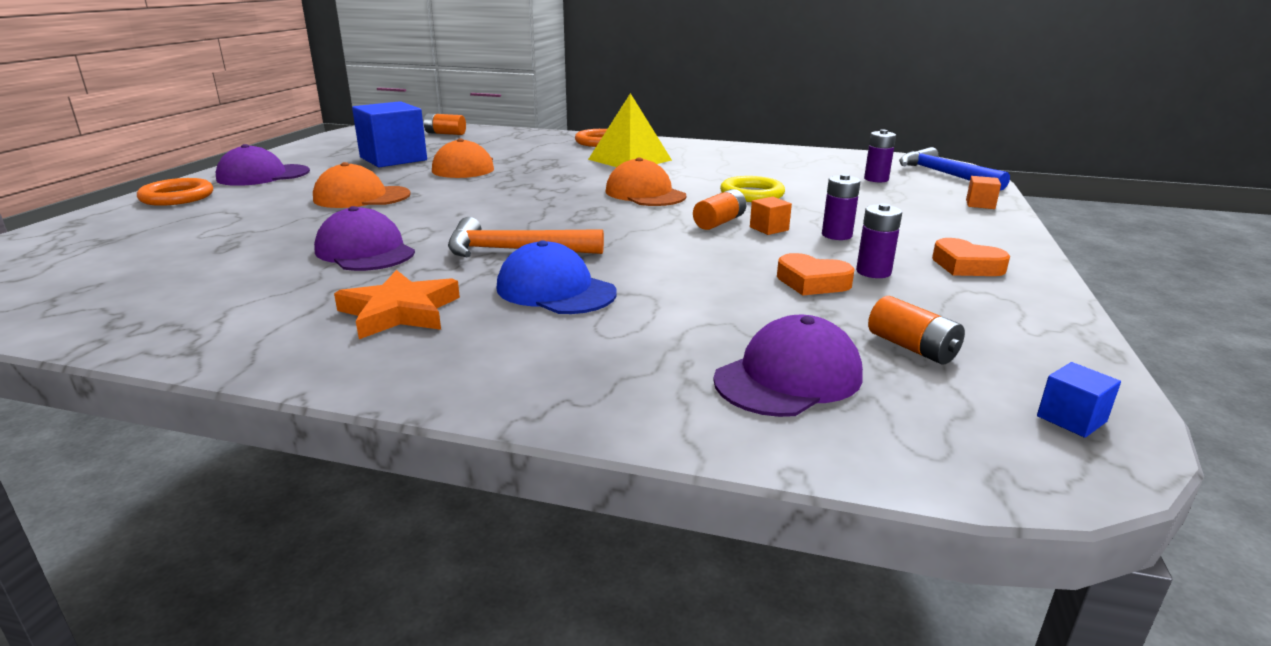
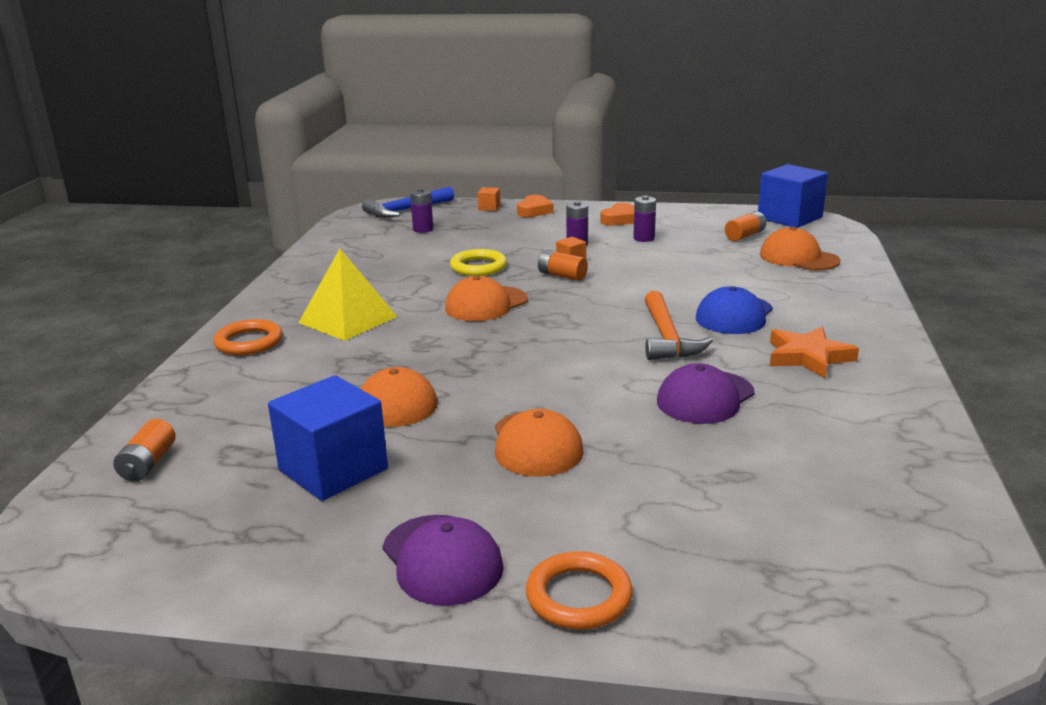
camera: 95 degrees left, 0 degrees up
purple cap [713,315,863,417] -> orange cap [760,227,840,270]
orange heart [777,253,854,296] -> orange heart moved to [517,195,554,217]
blue cube [1037,362,1121,438] -> blue cube [758,164,828,228], size x2.40

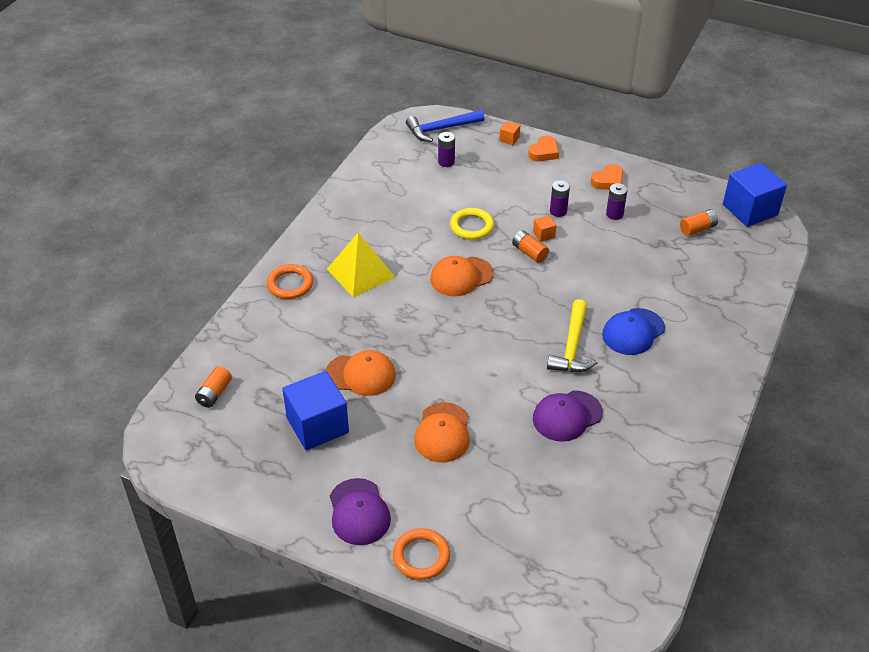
camera: 15 degrees right, 20 degrees up
orange hammer [644,291,713,360] -> yellow hammer [547,299,598,372]
orange cap [760,227,840,270] -> none
orange star [770,327,859,378] -> none

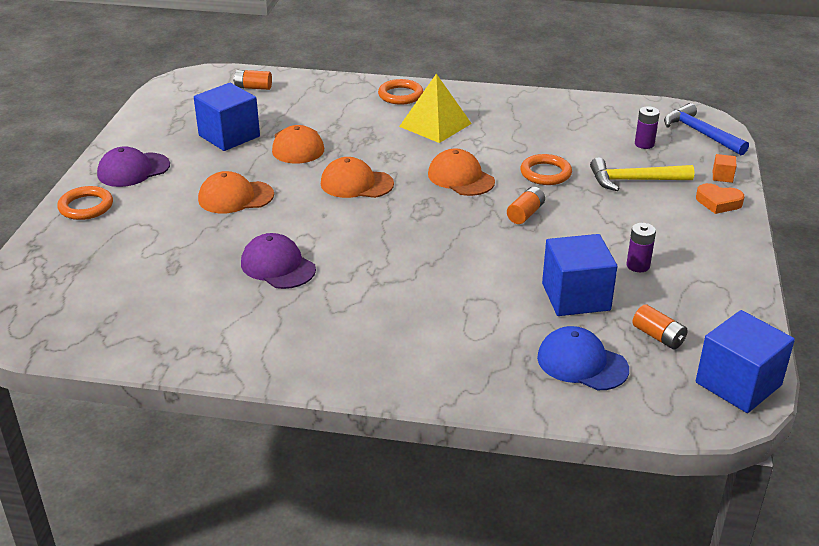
camera: 75 degrees right, 10 degrees down
yellow ring [450,208,494,240] -> orange ring [520,154,572,185]
orange cube [533,215,557,242] -> none
yellow hammer [547,299,598,372] -> yellow hammer moved to [590,157,694,191]
purple battery [550,180,570,217] -> none
orange heart [591,164,623,190] -> none
blue cap [602,308,665,355] -> blue cap moved to [537,326,629,390]
none -> orange cap [321,157,394,198]
none -> blue cube [542,234,617,316]

